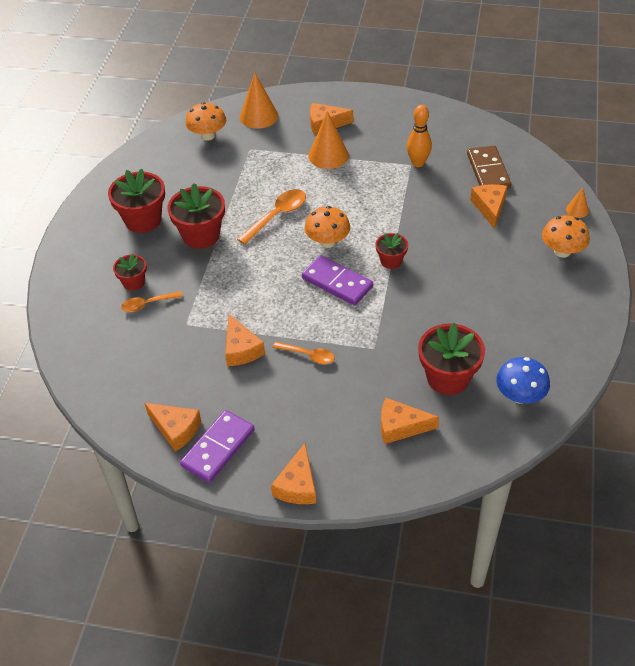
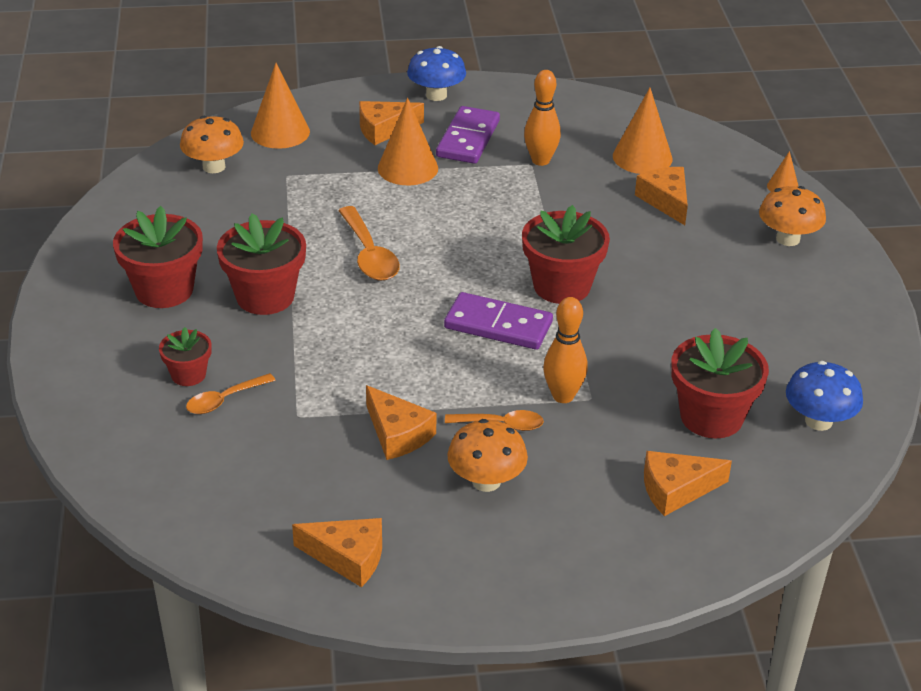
camera: 20 degrees left, 10 degrees down
purple domino [180,410,255,483] -> purple domino moved to [436,106,500,164]
orange spoon [237,189,306,245] -> orange spoon turned 135 degrees clockwise [338,206,400,281]
orange cheese [271,443,316,504] -> none
orange mushroom [305,206,350,248] -> orange mushroom moved to [447,419,528,492]
red flower pot [375,233,408,269] -> red flower pot [522,205,610,304], size x1.79
brown domino [467,146,511,189] -> orange cone [613,88,672,174]
none -> blue mushroom [407,46,466,101]
none -> orange bowling pin [543,297,588,403]

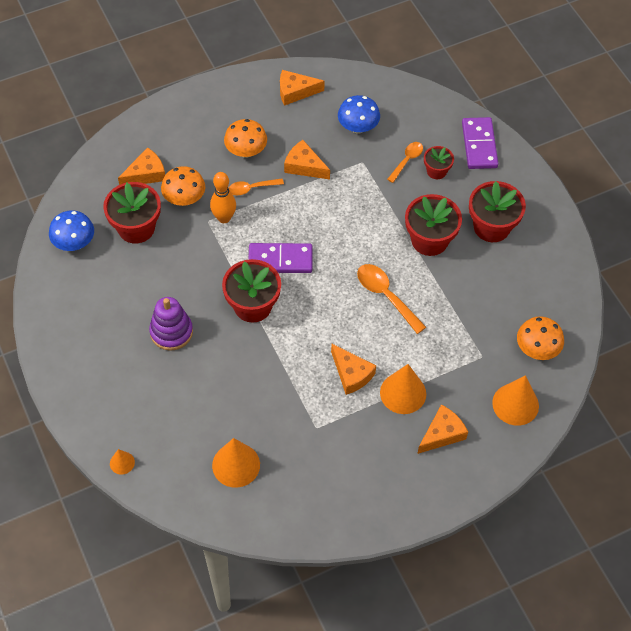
camera: 160 degrees right, 20 degrees up
blue mushroom [407,46,466,101] -> blue mushroom moved to [338,95,380,134]
purple domino [436,106,500,164] -> purple domino moved to [462,117,498,169]
orange bowling pin [524,70,561,166] -> none
orange cheese [635,167,688,225] -> orange cheese moved to [331,344,376,395]
orange mushroom [759,186,826,246] -> orange mushroom moved to [161,166,205,206]
none -> purple stacking toy [149,297,193,351]

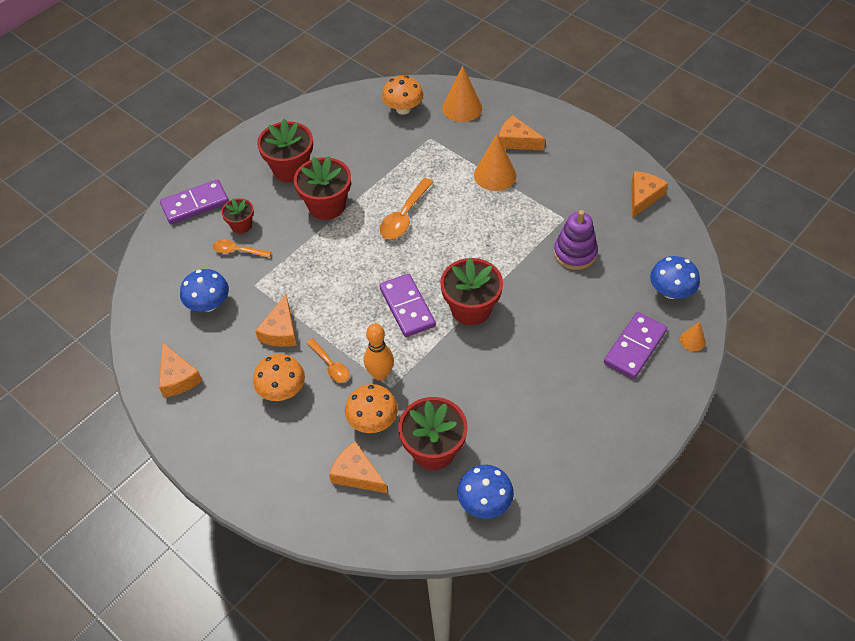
camera: 110 degrees left, 5 degrees down
purple stacking toy [149,297,193,351] -> purple stacking toy moved to [554,210,598,270]
orange cone [212,438,260,487] -> none
orange cheese [331,344,376,395] -> orange cheese moved to [631,171,668,218]
none -> purple domino [604,312,667,379]
none -> blue mushroom [650,256,700,299]

